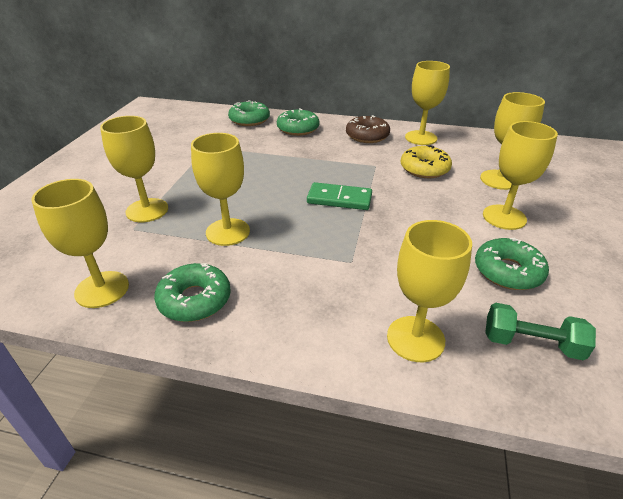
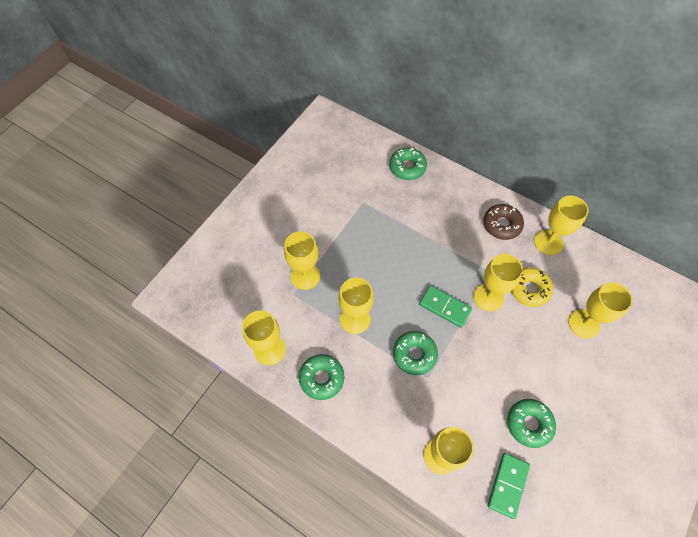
camera: 20 degrees right, 25 degrees up
green donut [277,108,319,136] -> green donut moved to [393,331,438,375]
yellow goblet [483,121,558,230] -> yellow goblet moved to [473,254,523,311]
green dumbbell [485,303,596,360] -> green domino [488,453,530,519]

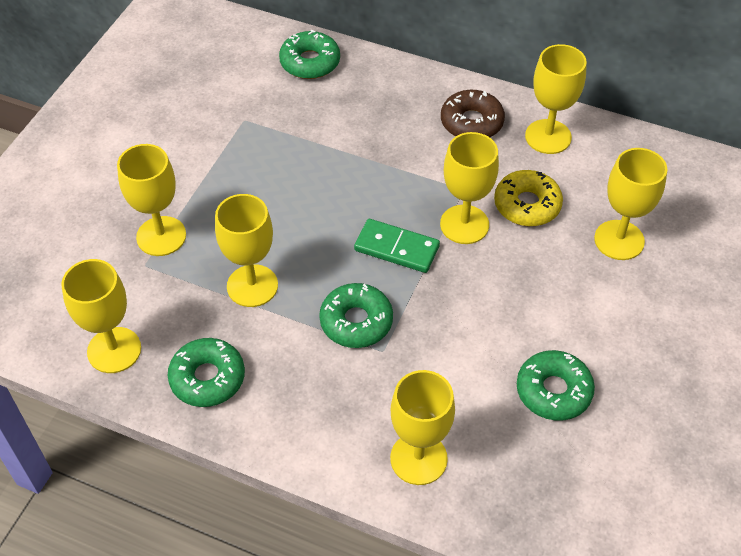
camera: 10 degrees left, 10 degrees down
green domino [488,453,530,519] -> none

